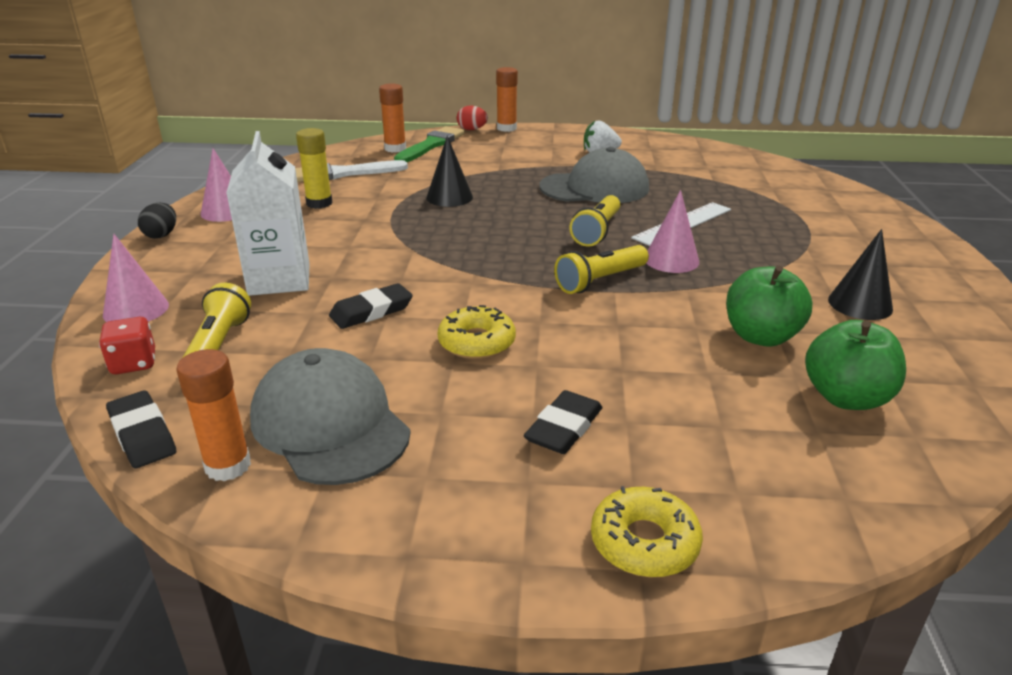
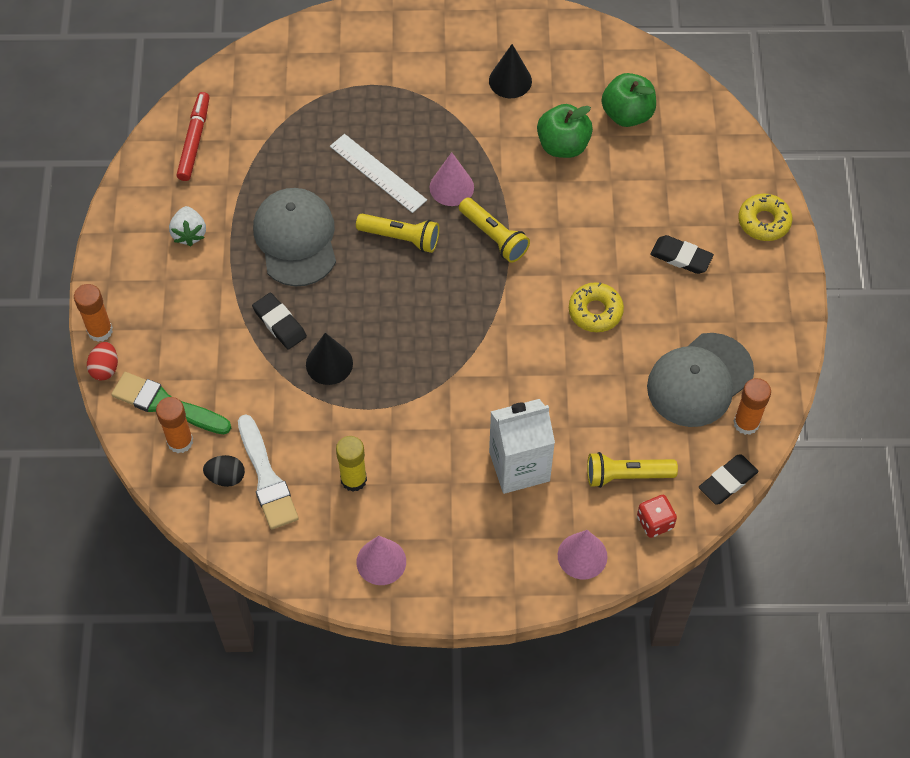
camera: 95 degrees left, 30 degrees up
black egg [138,203,176,239] -> black egg moved to [203,455,245,487]
black eraser [329,283,413,329] -> black eraser moved to [252,293,307,350]
none -> red marker [177,92,209,181]

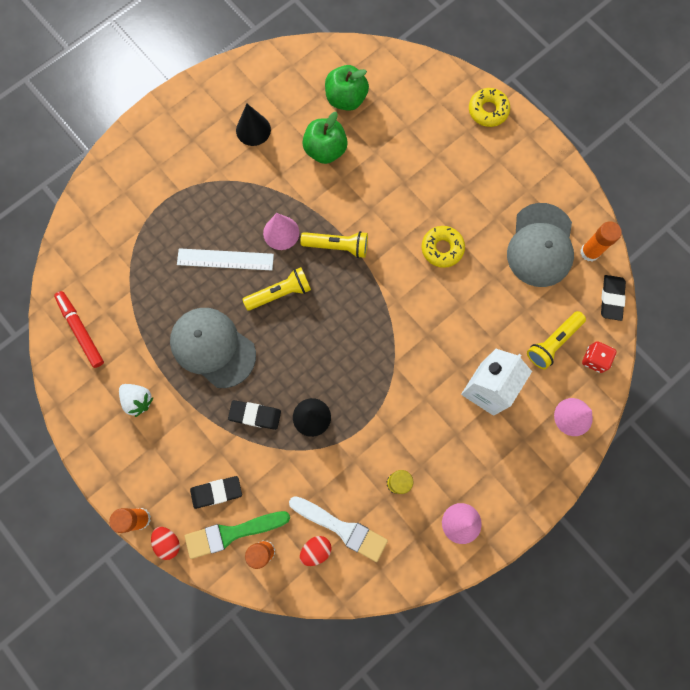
camera: 40 degrees left, 15 degrees up
black egg [203,455,245,487] -> red egg [300,536,332,566]
black eraser [650,235,714,274] -> black eraser moved to [190,476,242,509]

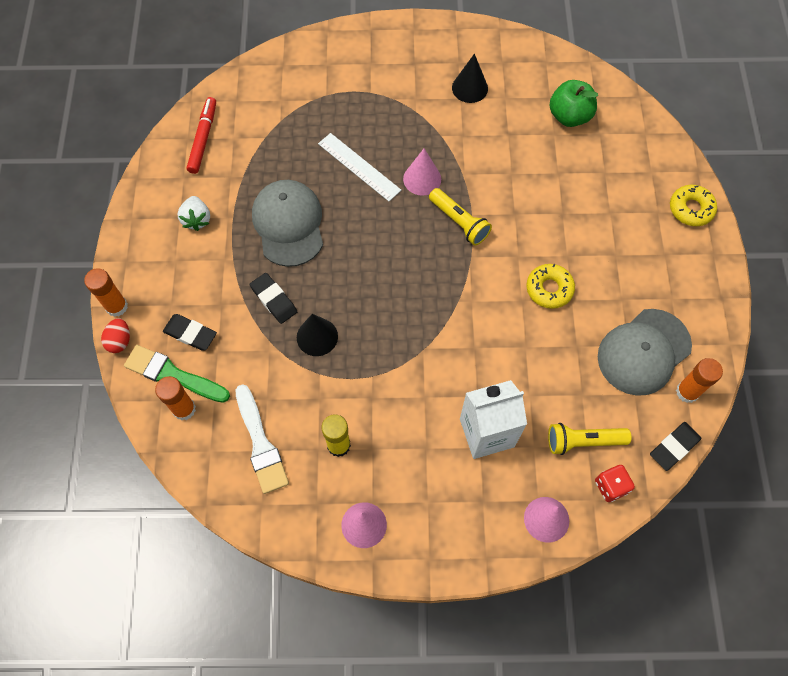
camera: 40 degrees right, 10 degrees down
yellow flashlight [242,267,311,311] -> none
red egg [300,536,332,566] -> none
green apple [302,112,348,164] -> none

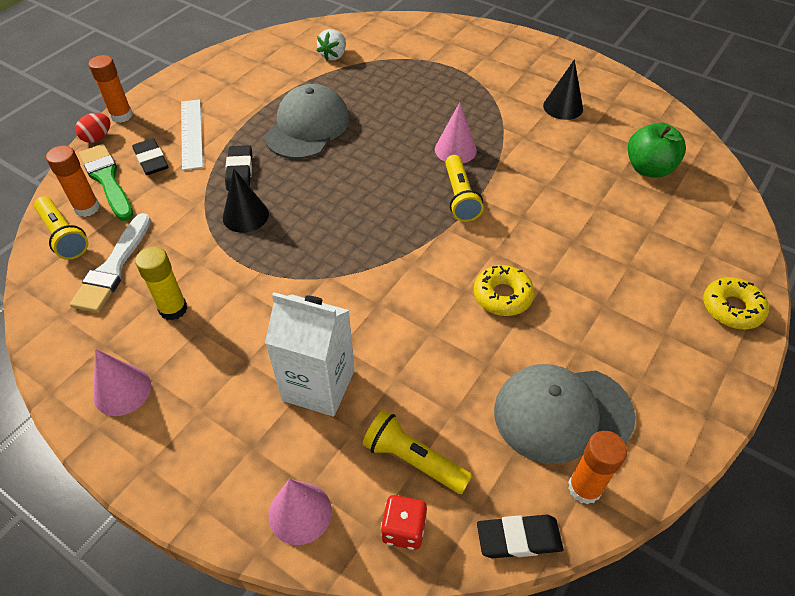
camera: 35 degrees right, 15 degrees down
white strawberry [178,196,210,231] -> white strawberry moved to [317,29,346,61]
red marker [187,97,216,174] -> none
white ruler [318,133,401,201] -> white ruler moved to [181,99,203,170]
none -> yellow flashlight [34,197,88,260]

